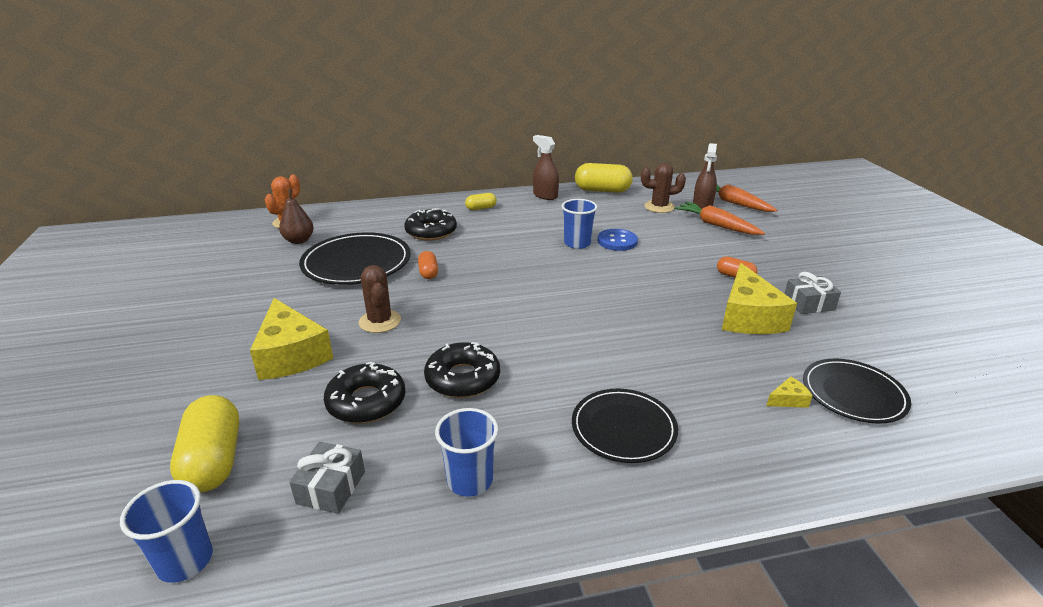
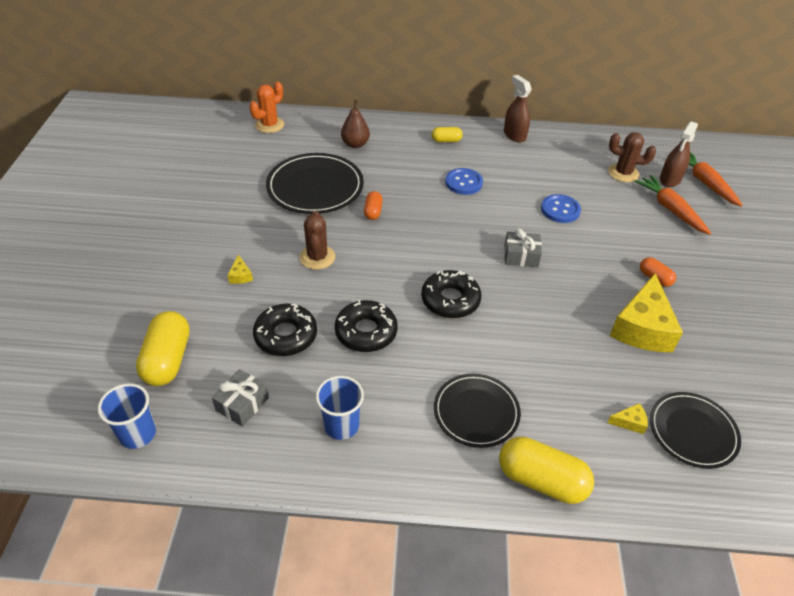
camera: 15 degrees right, 15 degrees up
yellow cheese [250,298,334,380] -> yellow cheese [227,255,253,284], size x0.40
brown pear [279,188,314,244] -> brown pear moved to [341,100,370,148]
black donut [404,208,457,241] -> black donut moved to [421,270,481,318]
blue cup [562,199,598,249] -> none
yellow capsule [575,163,633,193] -> yellow capsule moved to [499,437,594,504]
grey gift [784,272,841,314] -> grey gift moved to [504,228,542,267]
none -> blue button [445,168,483,195]

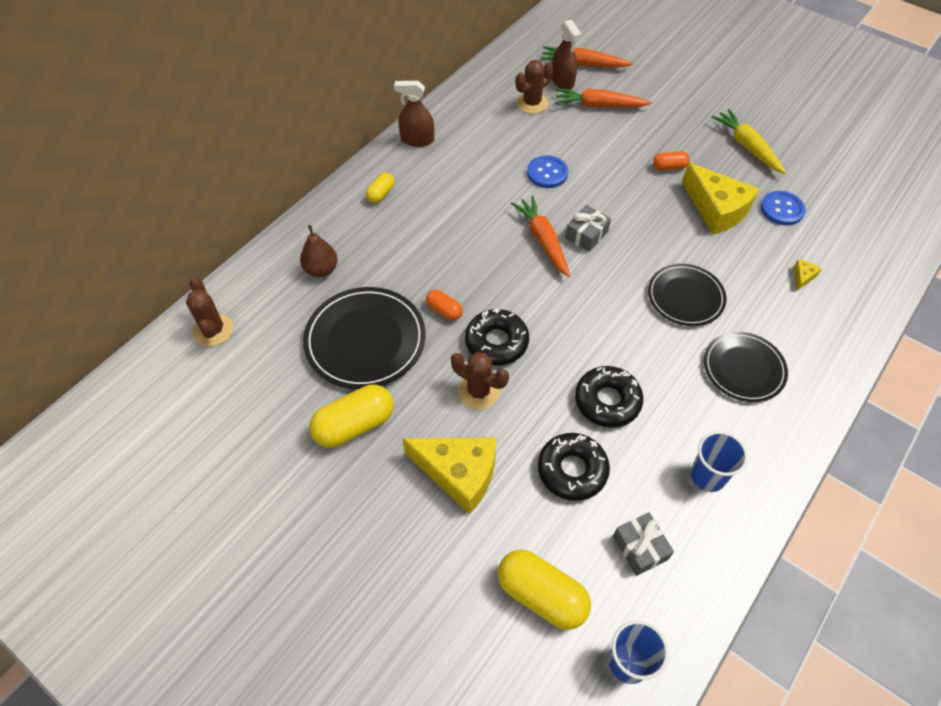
camera: 55 degrees left, 10 degrees up
yellow cheese [227,255,253,284] -> yellow cheese [402,437,496,514], size x2.49
orange cactus [249,82,284,133] -> brown cactus [186,277,233,347]
black donut [421,270,481,318] -> black donut moved to [465,308,529,365]
blue button [445,168,483,195] -> blue button moved to [761,191,806,225]
yellow capsule [499,437,594,504] -> yellow capsule moved to [309,385,394,448]
black plate [650,392,741,469] -> black plate moved to [648,264,727,326]
none -> orange carrot [511,196,570,277]
none -> yellow carrot [711,109,786,174]

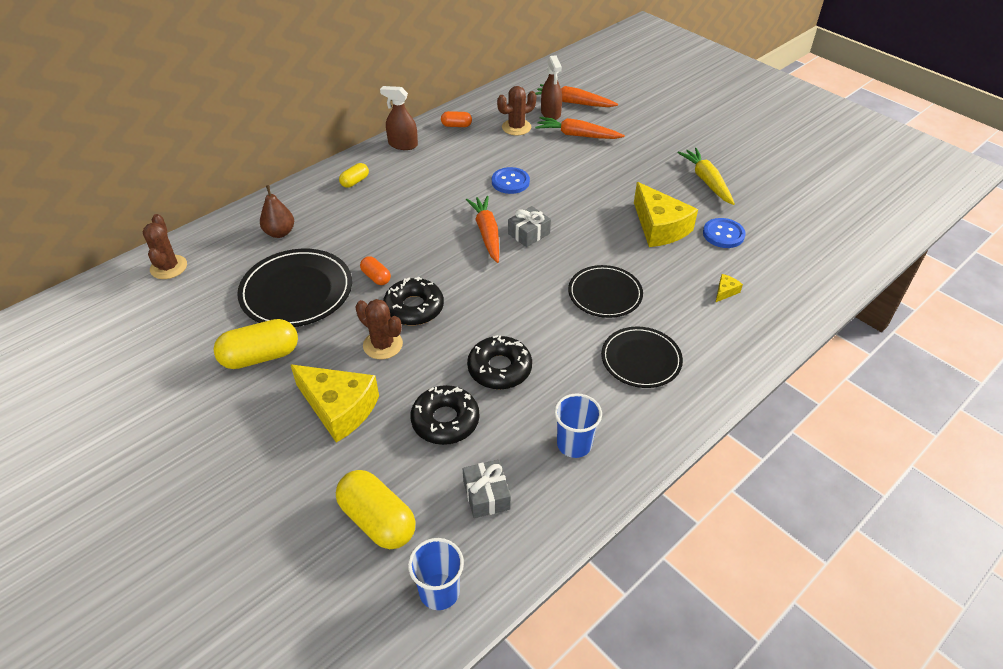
camera: 10 degrees right, 10 degrees down
orange capsule [653,151,690,171] -> orange capsule moved to [441,111,472,127]

